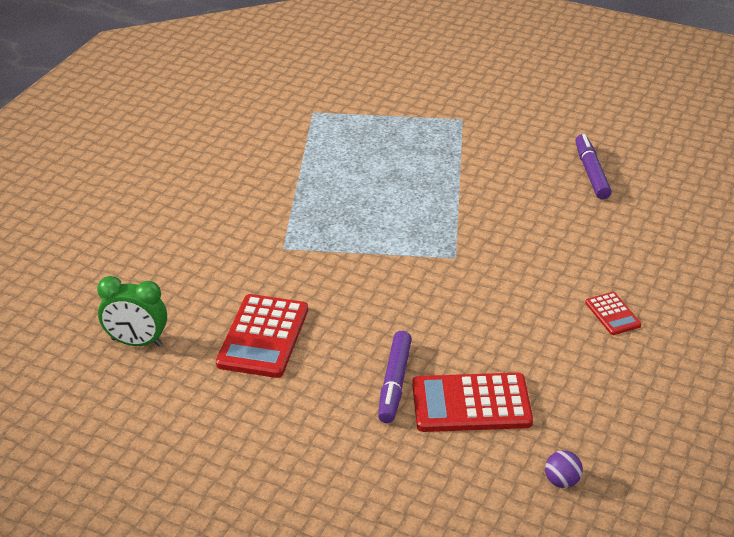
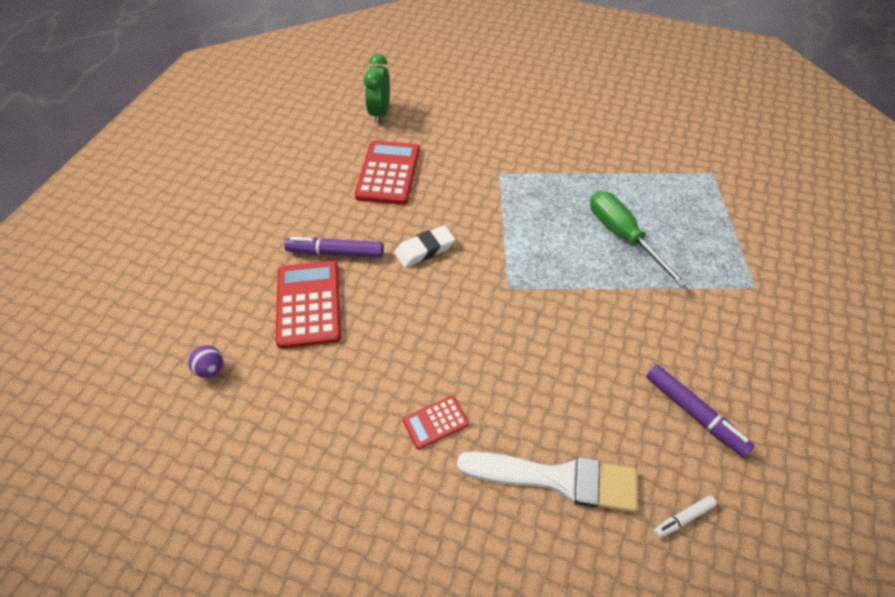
camera: 85 degrees right, 15 degrees up
red calculator [216,294,308,378] -> red calculator turned 90 degrees clockwise [355,140,420,205]
purple marker [575,134,612,199] -> purple marker turned 60 degrees clockwise [646,365,755,457]
none -> white eraser [395,225,455,268]
none -> white brush [457,451,637,512]
none -> green screwdriver [590,191,688,287]
none -> white marker [653,495,717,538]

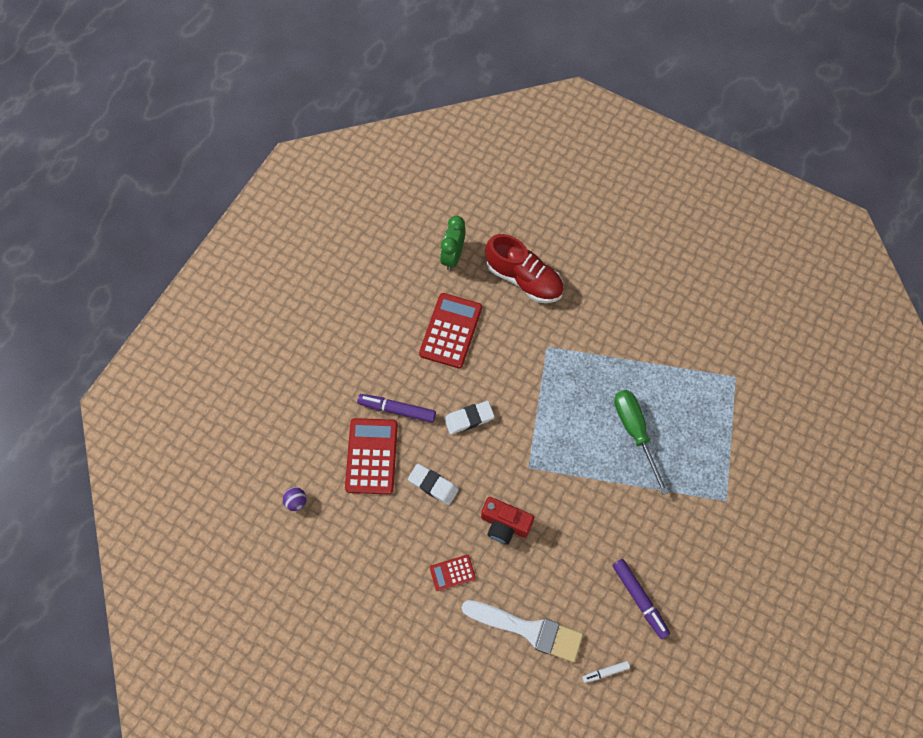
camera: 10 degrees right, 15 degrees up
none -> white eraser [408,464,459,505]
none -> red camera [481,497,534,544]
none -> red shoe [485,234,564,303]

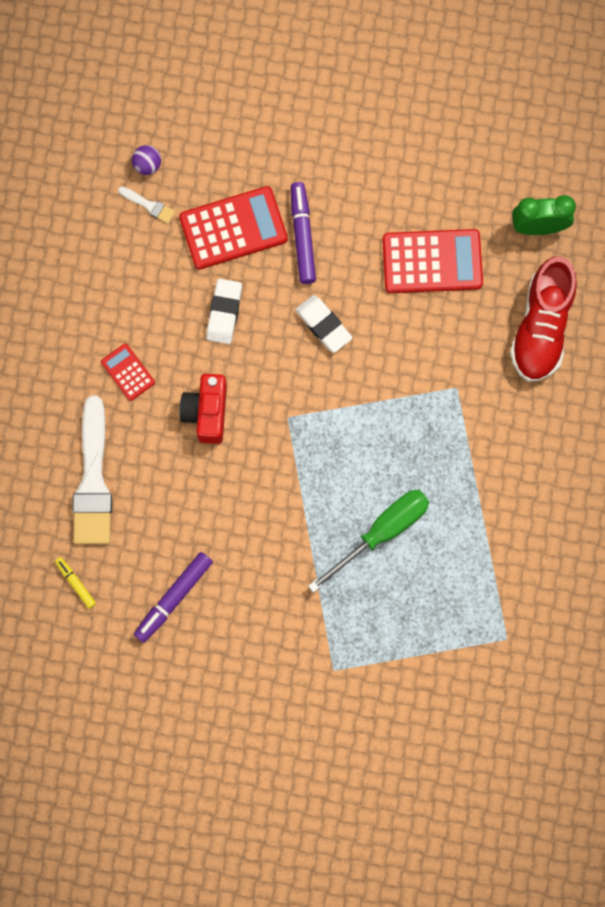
camera: 70 degrees right, 10 degrees up
white marker [582,661,630,683] -> yellow marker [55,557,96,609]
none -> white brush [118,187,175,224]

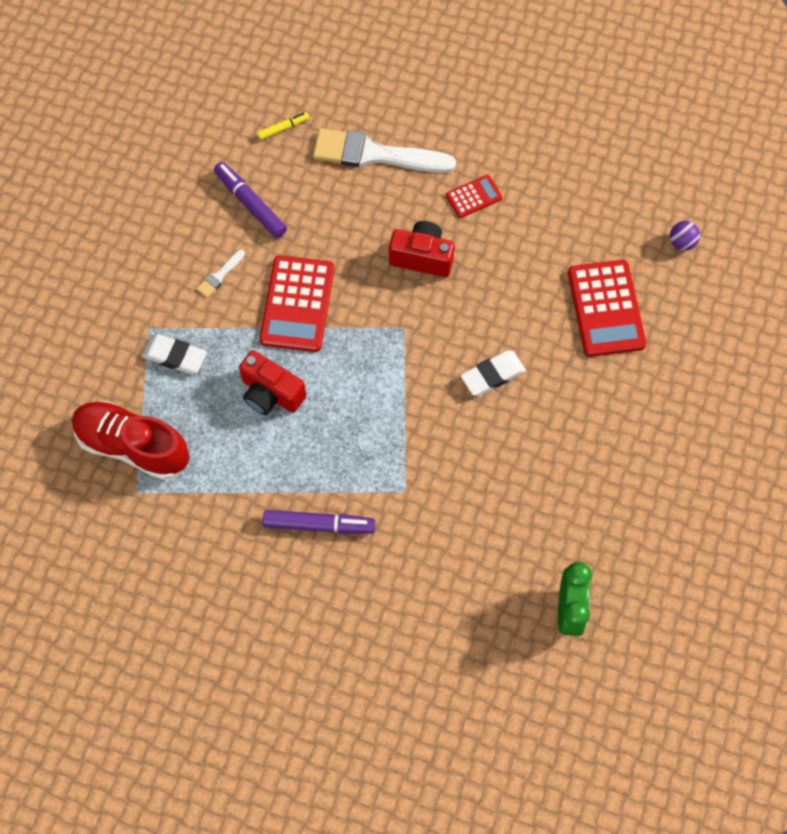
camera: 100 degrees right, 10 degrees down
white brush [118,187,175,224] -> white brush moved to [196,250,245,298]
white eraser [206,279,242,344] -> white eraser moved to [142,334,207,374]
purple marker [291,182,316,284] -> purple marker moved to [263,510,375,534]
green screwdriver [308,490,429,593] -> red camera [239,350,306,415]
red calculator [382,229,483,293] -> red calculator moved to [259,256,334,352]
red shoe [510,257,577,382] -> red shoe moved to [72,401,190,480]

